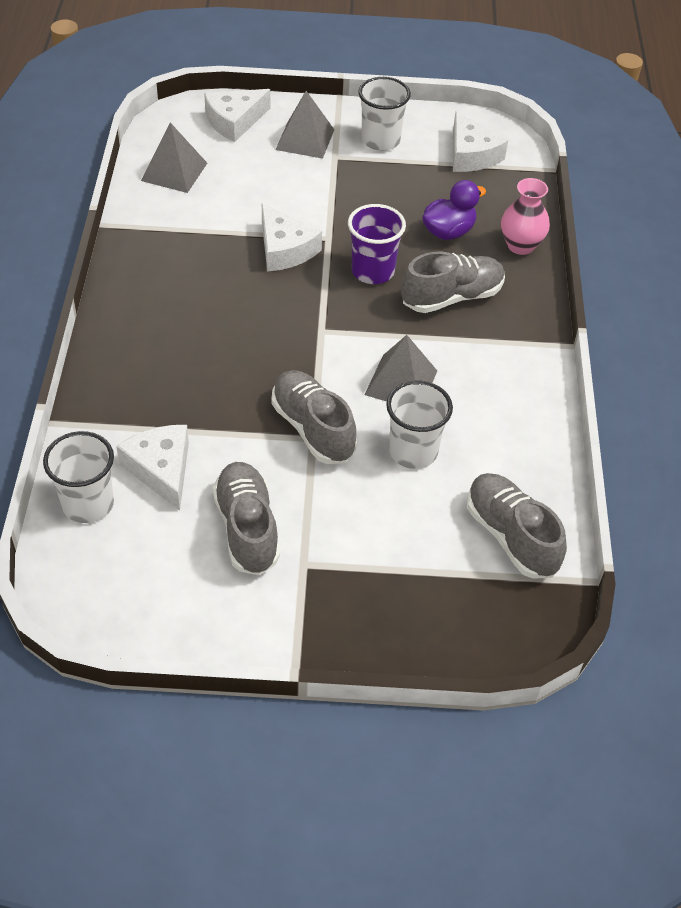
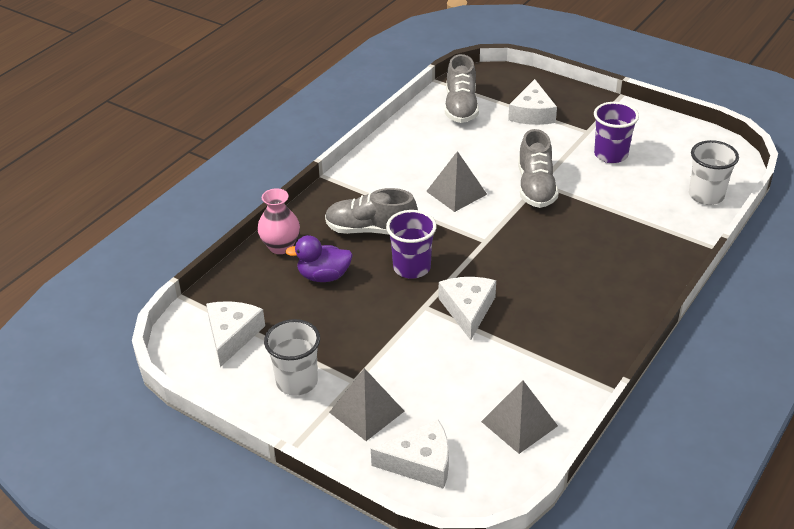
camera: 145 degrees left, 10 degrees down
white cheese [116,425,189,511] -> white cheese moved to [508,79,557,125]
grey shoe [213,462,280,575] -> purple cup [594,102,639,163]
white cup [386,380,453,469] -> none

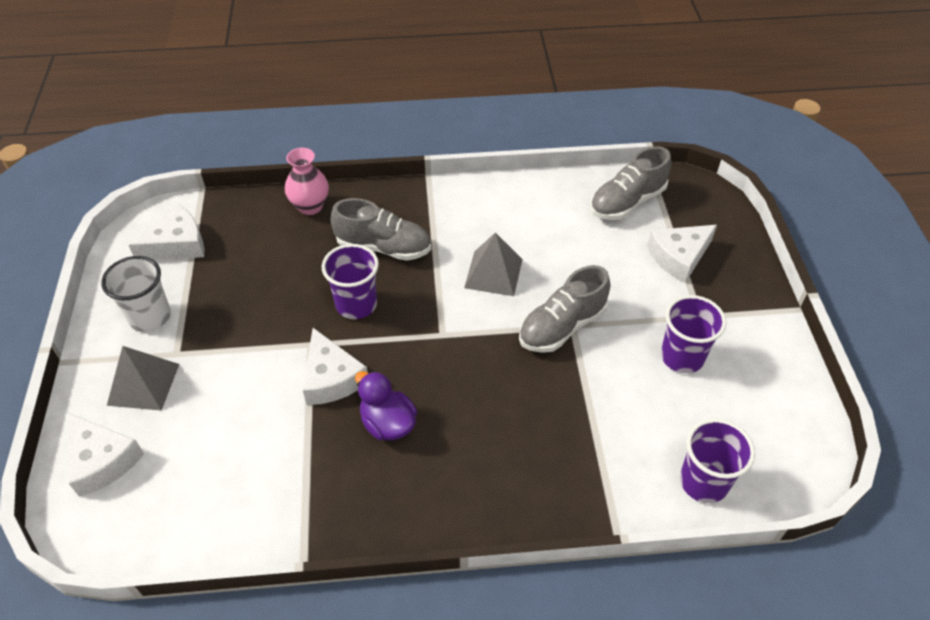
camera: 50 degrees right, 10 degrees up
purple duck [285,235,353,282] -> purple duck moved to [355,371,417,440]
grey shoe [325,188,418,235] -> grey shoe turned 135 degrees clockwise [331,198,431,261]
white cheese [439,277,496,340] -> white cheese turned 105 degrees clockwise [303,328,368,405]
grey pyramid [481,380,558,454] -> none
white cup [689,140,739,205] -> purple cup [680,418,755,503]

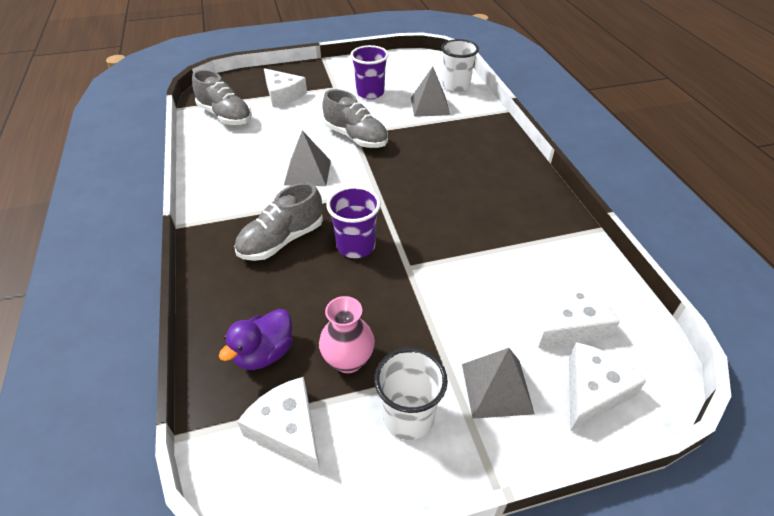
camera: 100 degrees left, 5 degrees down
pink vase [285,148,329,215] -> pink vase moved to [319,296,375,373]
white cheese [303,328,368,405] -> white cheese moved to [538,280,620,348]
grey shoe [331,198,431,261] -> grey shoe turned 135 degrees counterclockwise [234,182,323,261]
purple duck [355,371,417,440] -> purple duck moved to [219,309,292,370]
purple cup [680,418,755,503] -> white cup [441,39,479,93]
none -> grey pyramid [411,67,450,117]

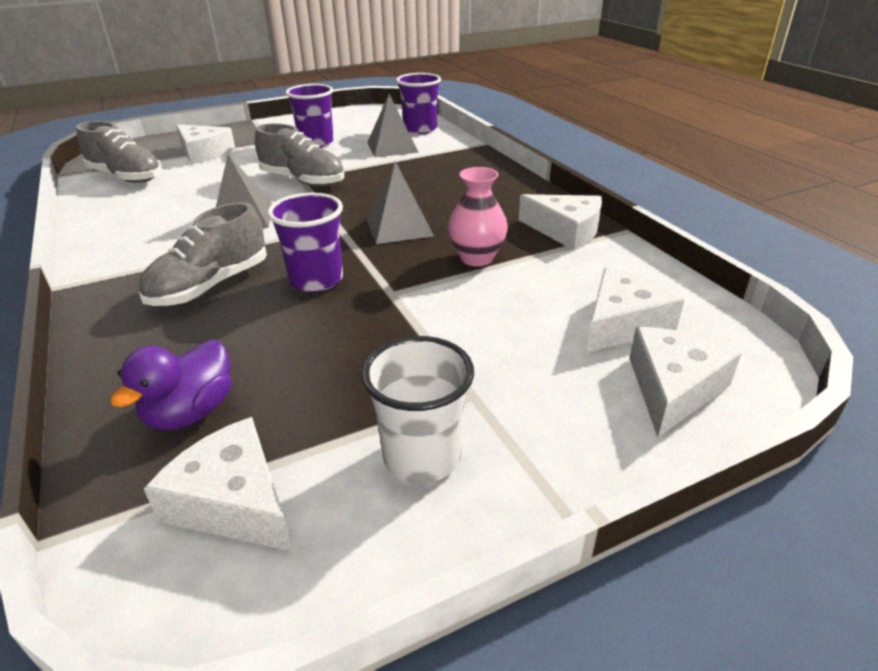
camera: 10 degrees left, 10 degrees down
pink vase [319,296,375,373] -> pink vase moved to [448,167,508,266]
white cup [441,39,479,93] -> purple cup [396,73,441,134]
grey pyramid [462,348,535,419] -> grey pyramid moved to [366,161,434,244]
none -> white cheese [519,194,602,250]

